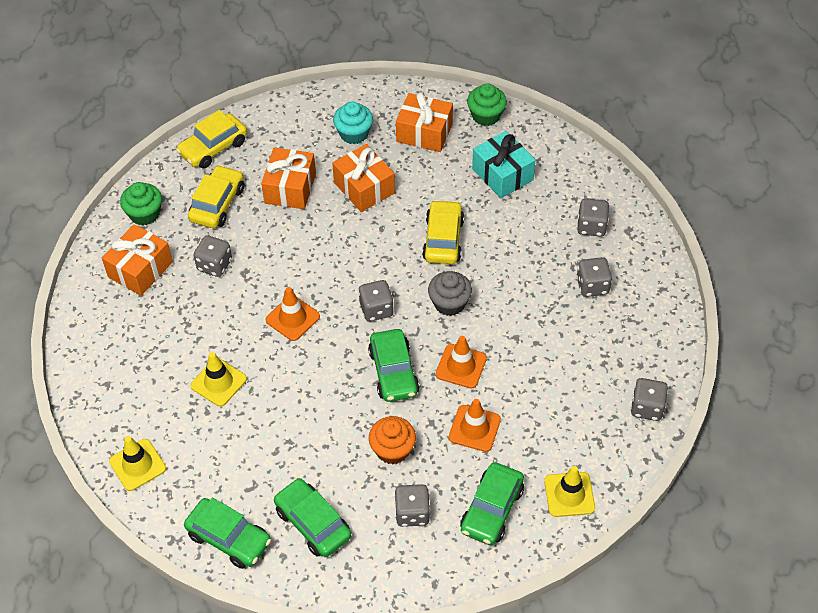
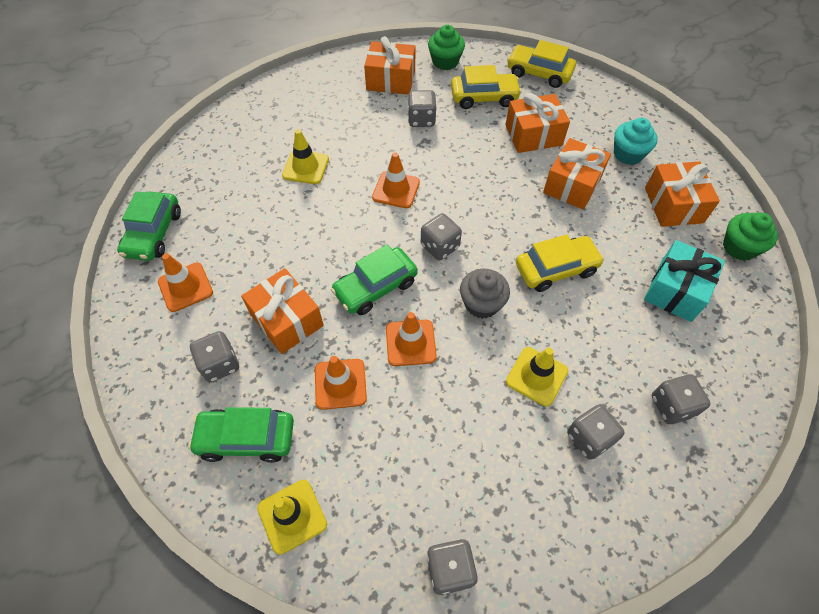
camera: 65 degrees right, 5 degrees up
yellow traffic cone [109,436,166,491] -> yellow traffic cone moved to [506,347,568,407]
green car [274,478,351,557] -> orange traffic cone [158,253,213,312]
orange cupcake [369,416,416,464] -> orange gift [241,268,324,354]

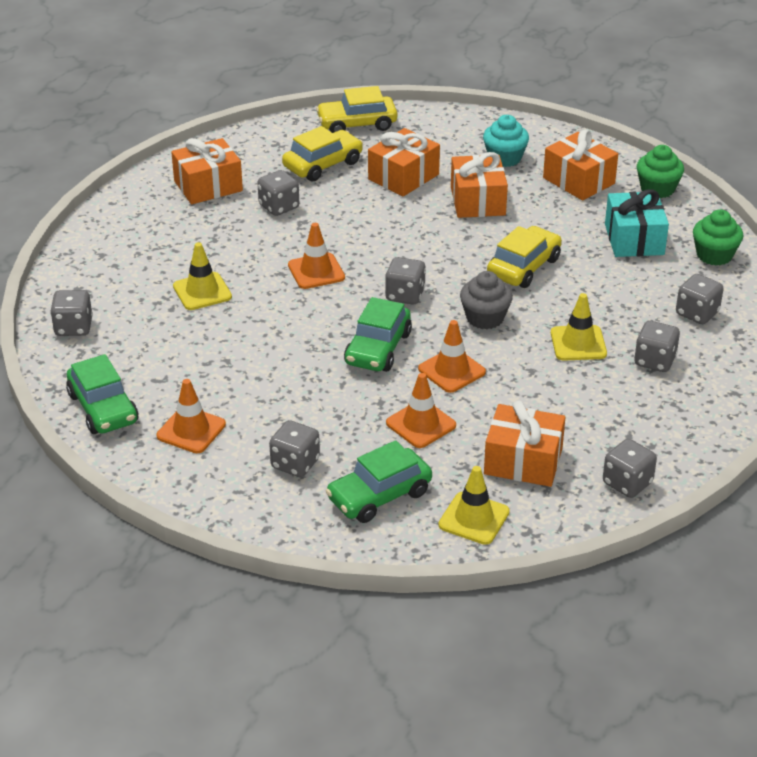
camera: 35 degrees left, 20 degrees down
orange gift [241,268,324,354] -> orange gift moved to [484,401,566,487]
green cupcake [428,25,465,70] -> green cupcake moved to [693,209,743,266]
none -> grey dice [50,290,93,336]

